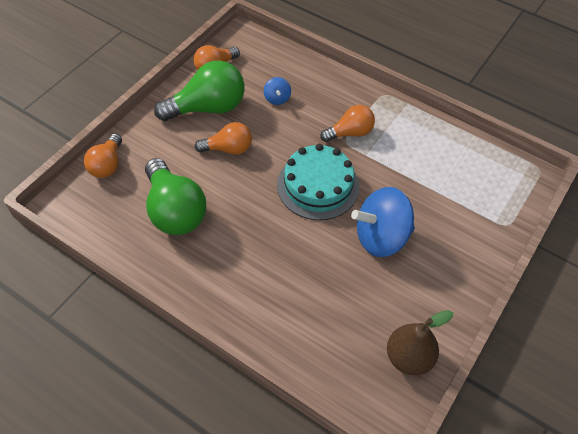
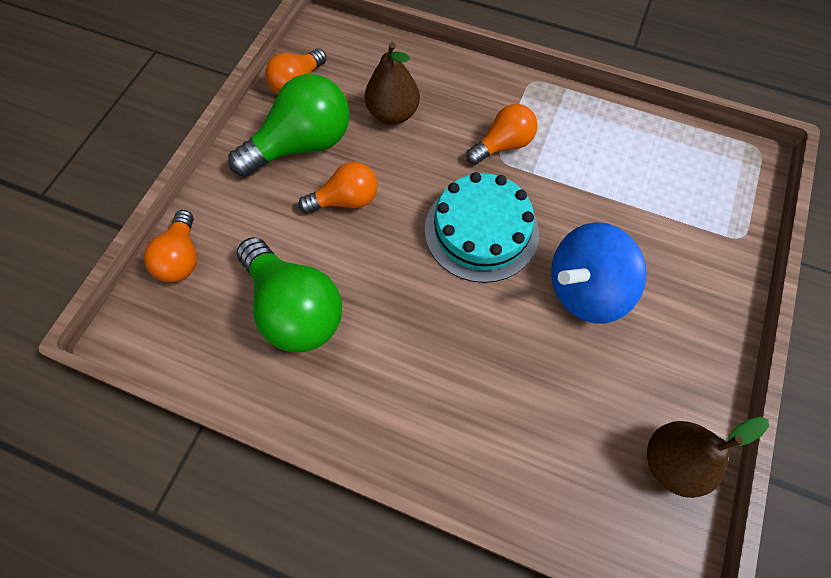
camera: 10 degrees left, 10 degrees up
blue spinning top [264,77,291,105] -> brown pear [365,42,420,125]

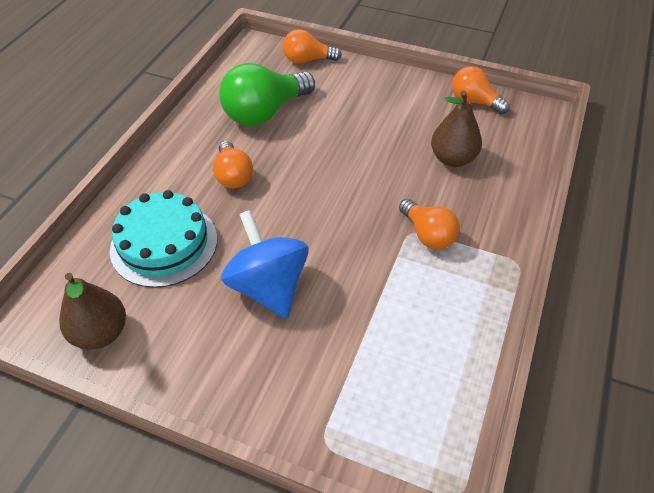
camera: 90 degrees right, 15 degrees down
green light bulb [228,74,349,177] -> none
orange light bulb [298,162,377,214] -> orange light bulb moved to [213,141,253,188]
turquoise cake [425,172,539,283] -> turquoise cake moved to [110,190,217,288]

